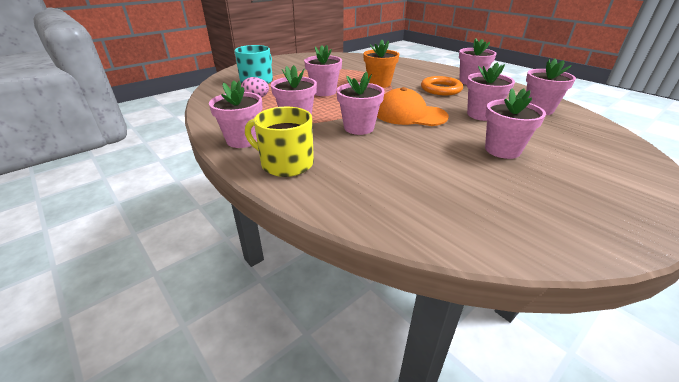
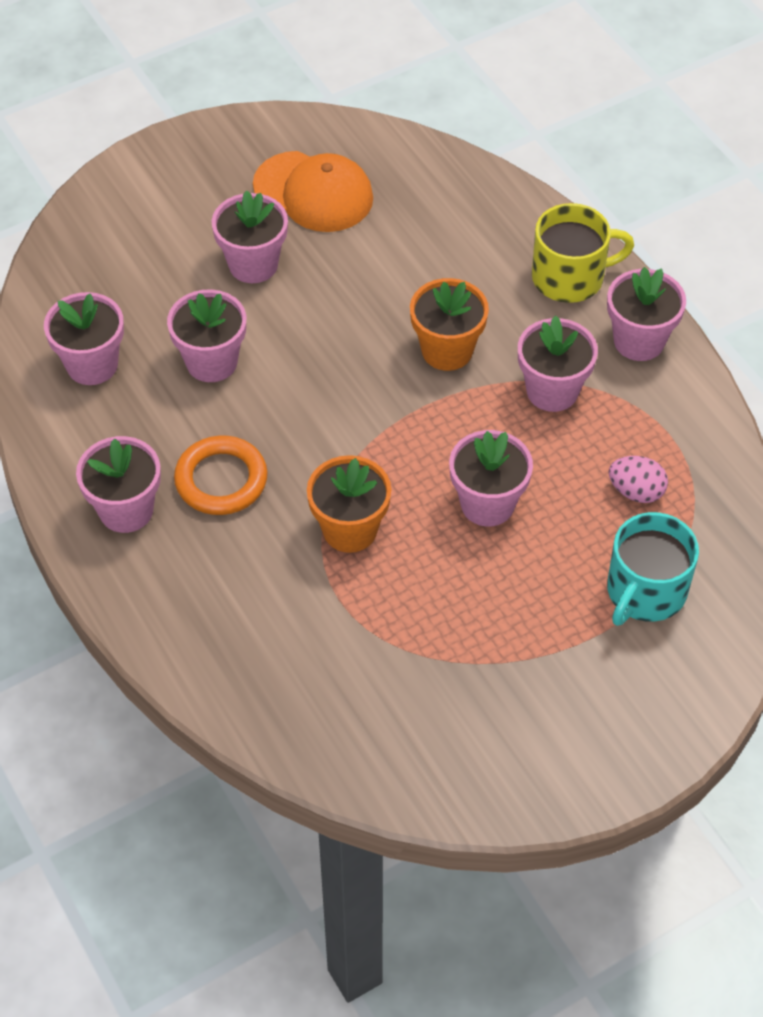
camera: 170 degrees left, 20 degrees up
yellow mug [245,107,314,177] -> yellow mug turned 45 degrees counterclockwise [532,203,634,303]
pink flower pot [336,72,385,135] -> orange flower pot [410,278,489,371]
orange cap [377,87,449,126] -> orange cap moved to [253,151,373,232]

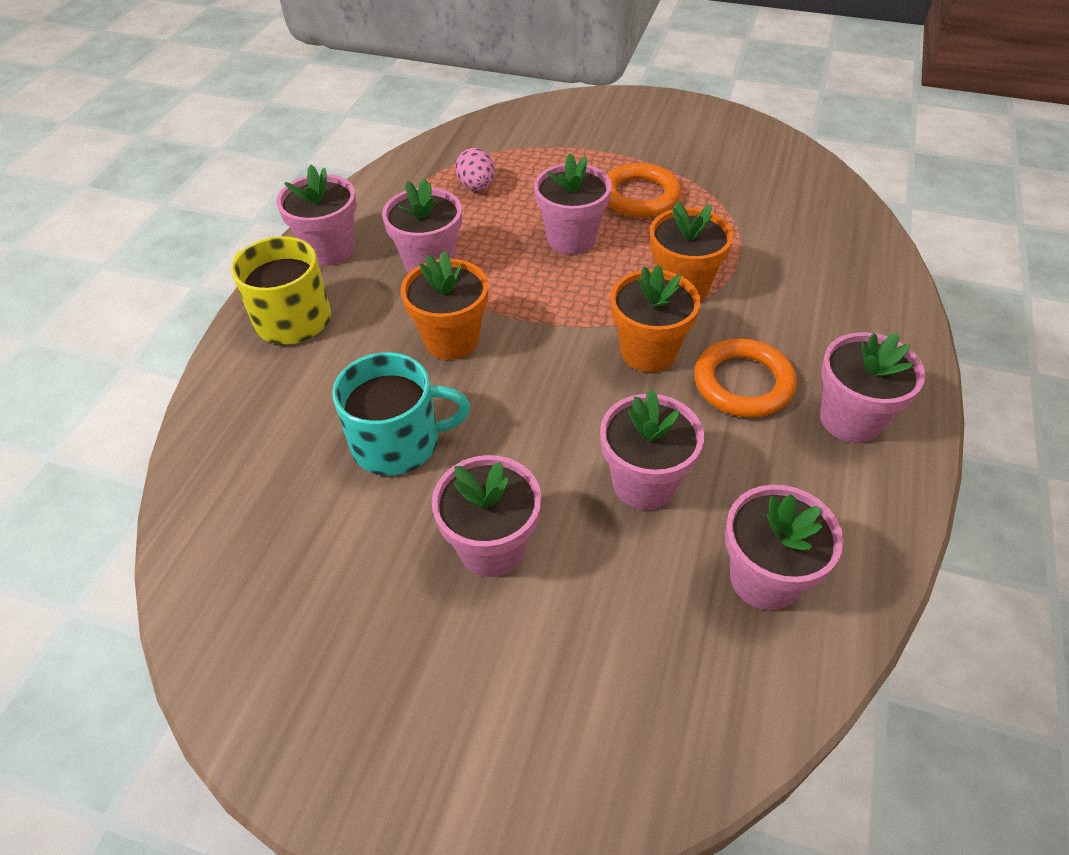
camera: 130 degrees left, 5 degrees down
orange cap [253,151,373,232] -> none
turquoise mug [607,512,699,626] -> turquoise mug moved to [332,352,470,476]
none -> orange ring [606,163,681,218]
none -> orange flower pot [610,265,701,373]

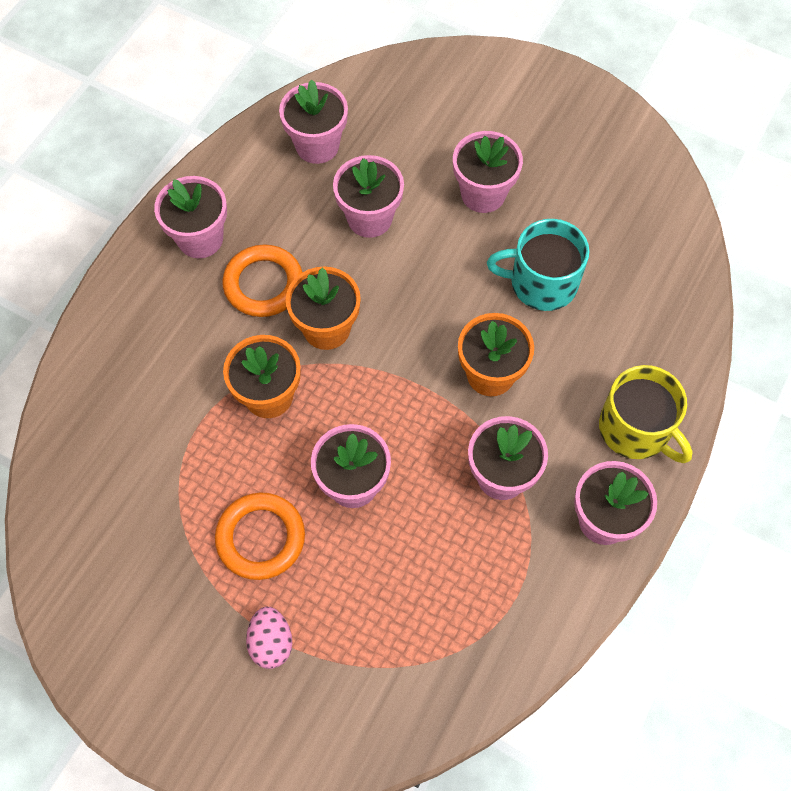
camera: 170 degrees left, 15 degrees up
pink egg [455,148,495,191] -> pink egg moved to [246,607,292,669]

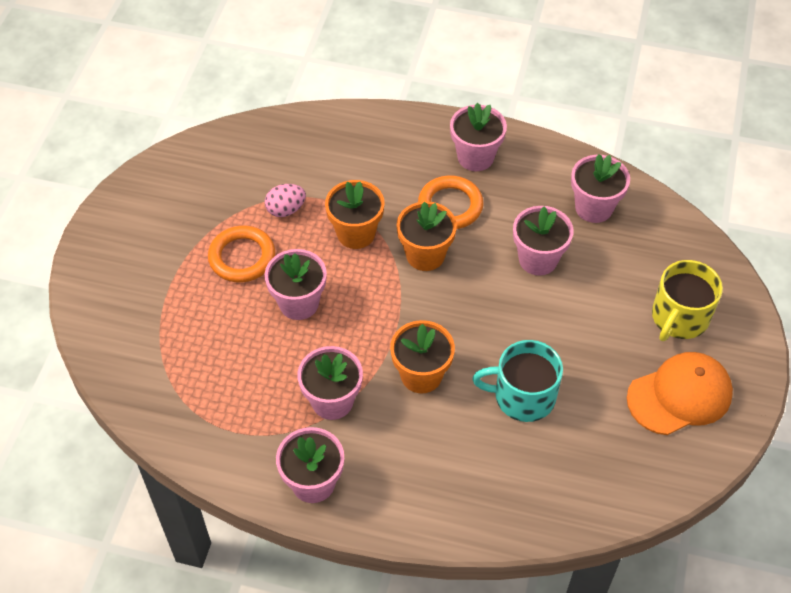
camera: 75 degrees right, 10 degrees down
pink egg [246,607,292,669] -> pink egg moved to [265,184,306,217]
pink flower pot [453,131,523,213] -> none
turquoise mug [487,219,589,311] -> turquoise mug turned 75 degrees counterclockwise [472,340,563,422]
yellow mug [599,365,693,463] -> yellow mug moved to [652,260,723,341]
none -> orange cap [627,352,733,435]

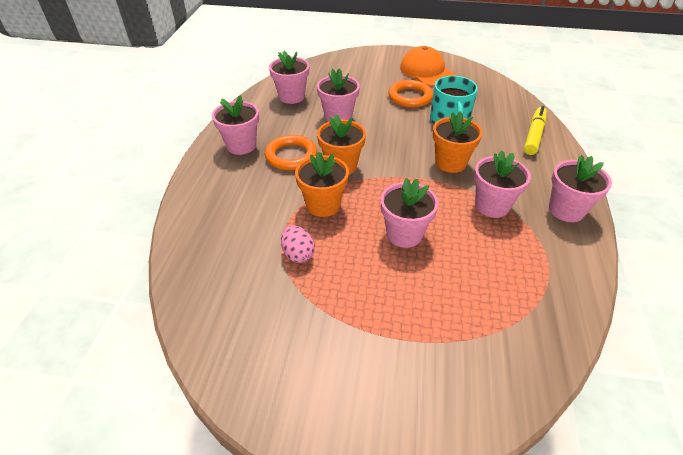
camera: 95 degrees left, 10 degrees down
orange ring [208,226,275,282] -> orange ring moved to [388,80,433,108]
yellow mug [652,260,723,341] -> none
none -> yellow marker [524,106,547,155]

